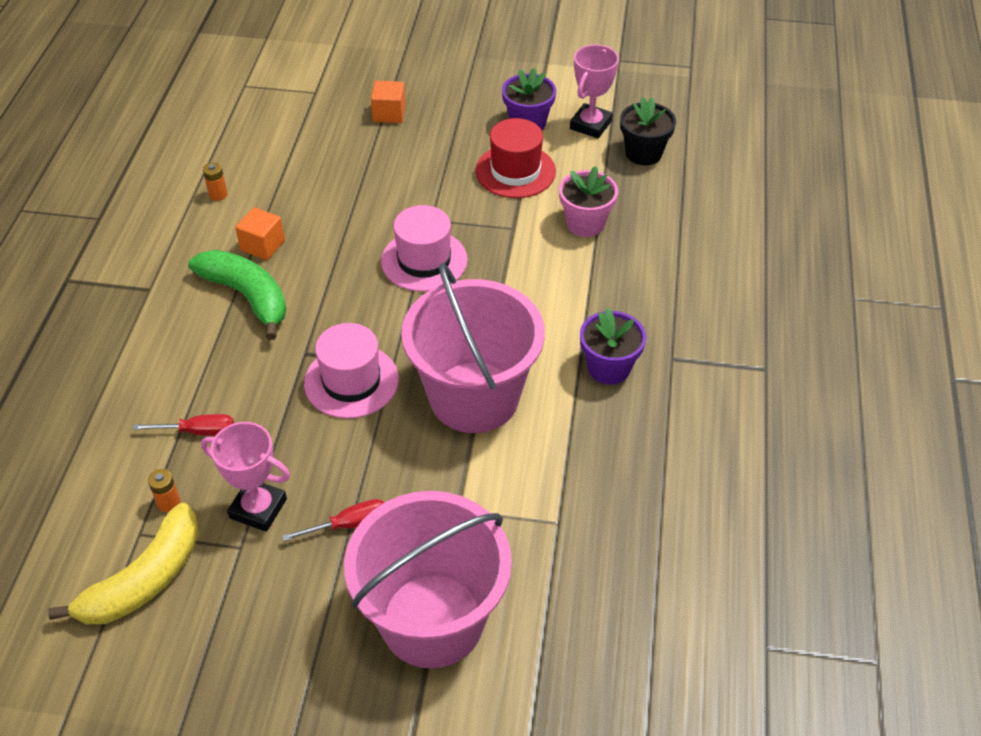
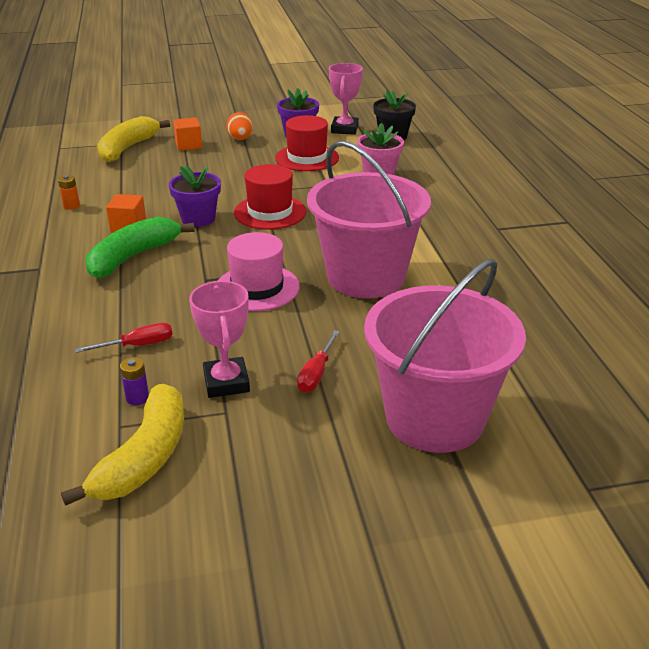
camera: 20 degrees left, 15 degrees down
orange battery [148,469,181,512] -> purple battery [120,357,149,405]
green banana [188,250,286,340] -> green banana turned 75 degrees counterclockwise [86,217,195,278]
pink trophy [201,422,290,532] -> pink trophy turned 75 degrees clockwise [189,281,250,398]
red screwdriver [282,499,384,541] -> red screwdriver turned 150 degrees clockwise [297,330,340,392]
pink hat [381,205,468,292] -> red hat [234,164,306,230]
purple flower pot [580,308,646,385] -> purple flower pot moved to [169,165,221,227]
none -> yellow banana [97,116,170,162]
none -> orange egg [226,112,253,140]

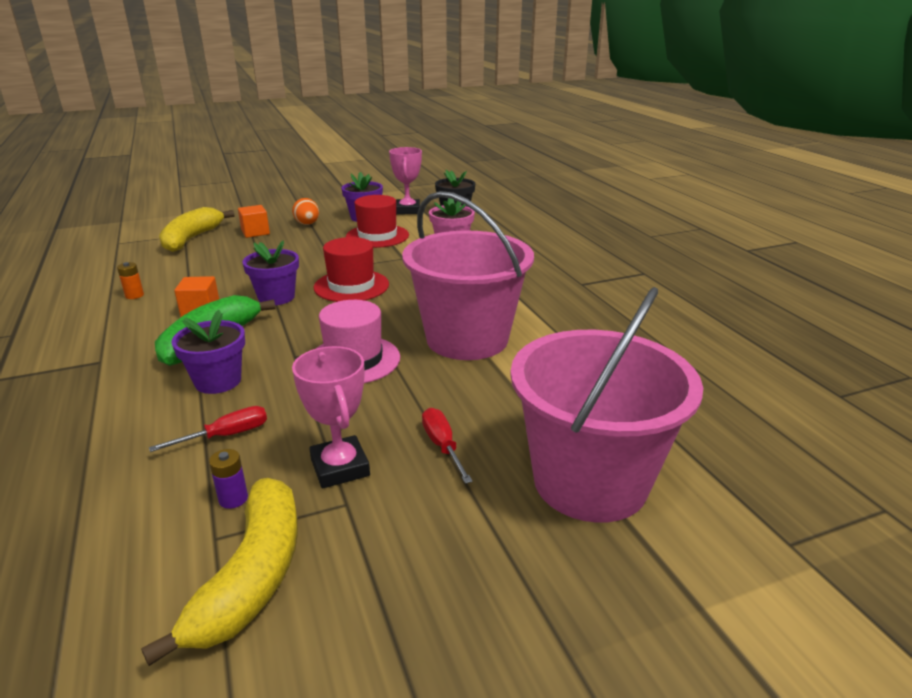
camera: 10 degrees left, 5 degrees down
red screwdriver [297,330,340,392] -> red screwdriver turned 150 degrees clockwise [422,408,473,484]
none -> purple flower pot [171,310,245,394]

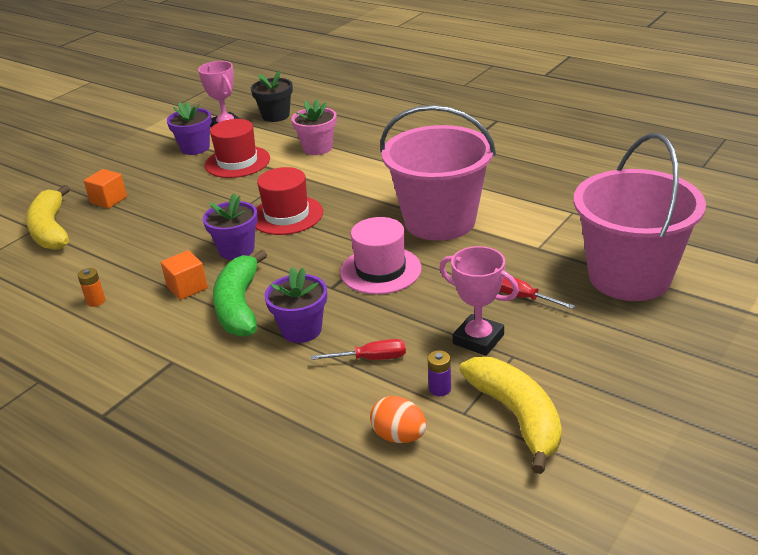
camera: 30 degrees left, 5 degrees up
red screwdriver [149,406,267,452] -> red screwdriver turned 60 degrees clockwise [311,339,406,360]
orange egg [292,198,319,225] -> orange egg moved to [370,396,426,443]

